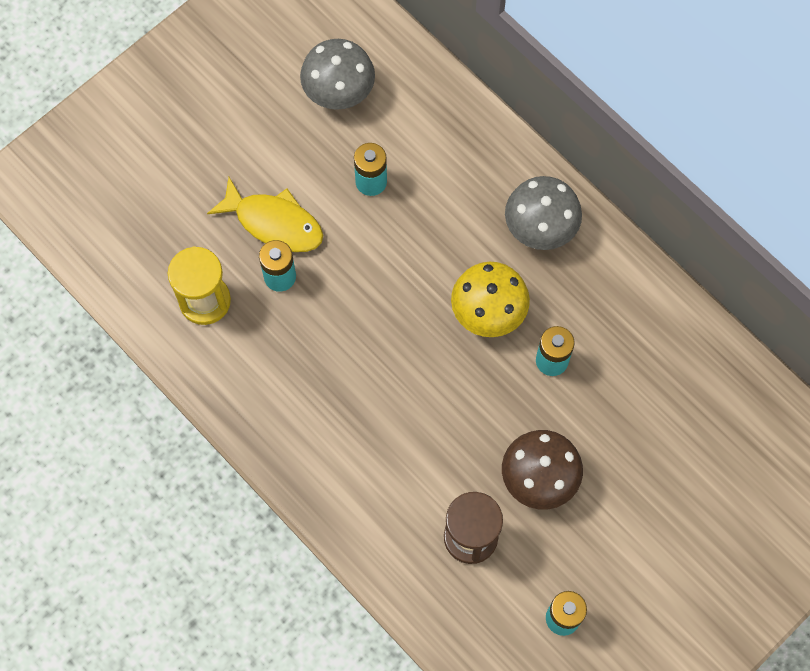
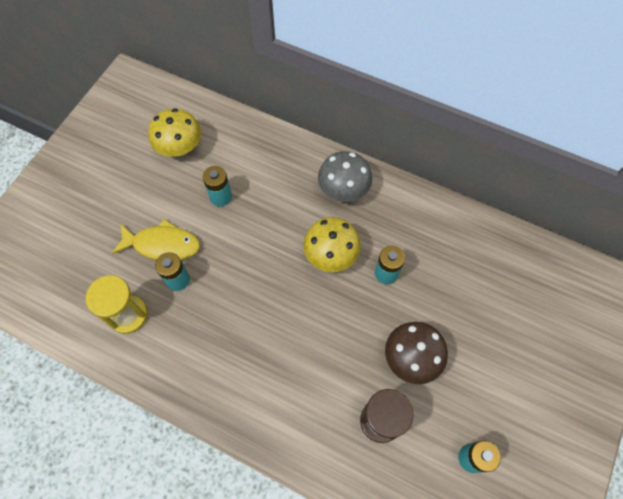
camera: 20 degrees left, 5 degrees down
grey mushroom [300,39,375,110] -> yellow mushroom [148,108,201,157]

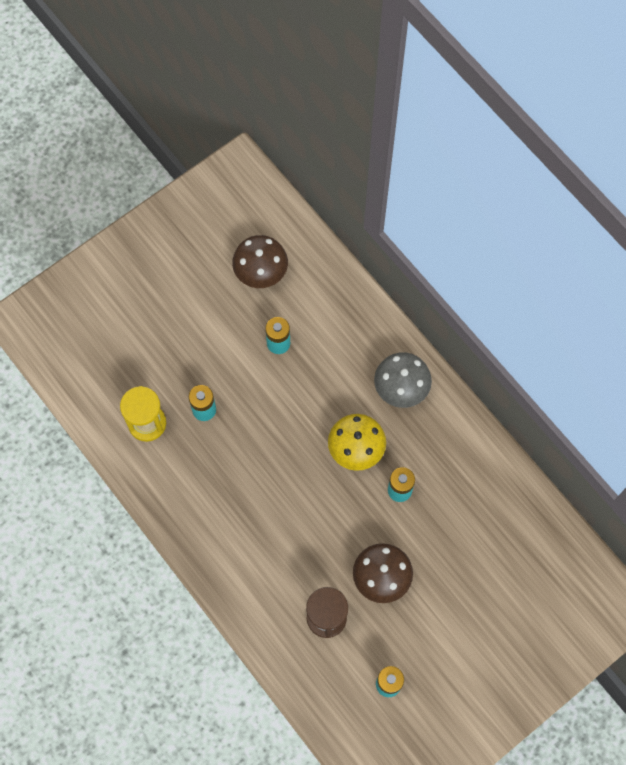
camera: 25 degrees right, 5 degrees up
yellow fish [112,219,200,260] -> none
yellow mushroom [148,108,201,157] -> brown mushroom [232,235,288,288]

